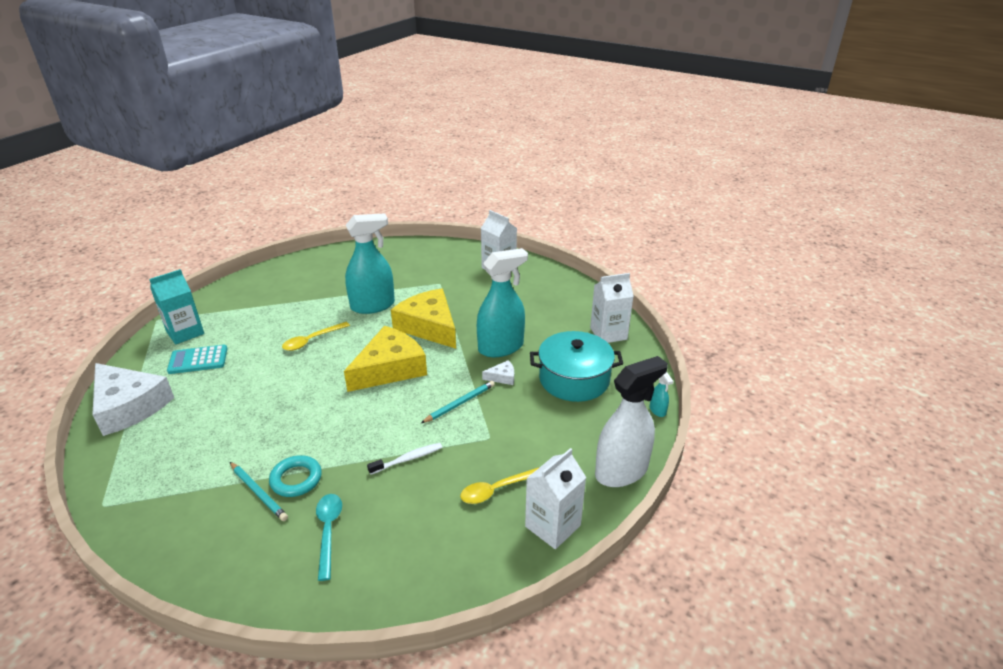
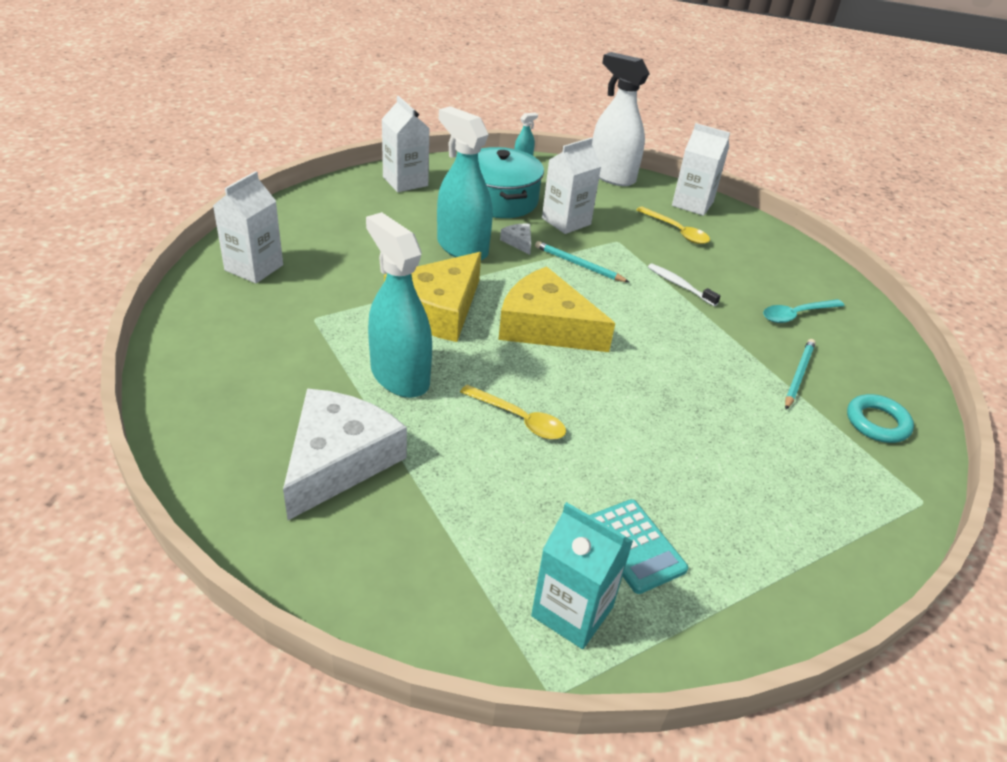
camera: 110 degrees left, 5 degrees up
white cheese [92,363,174,436] -> white cheese moved to [283,389,407,520]
turquoise ring [269,455,322,497] -> turquoise ring moved to [847,394,914,443]
none -> white carton [542,138,601,234]

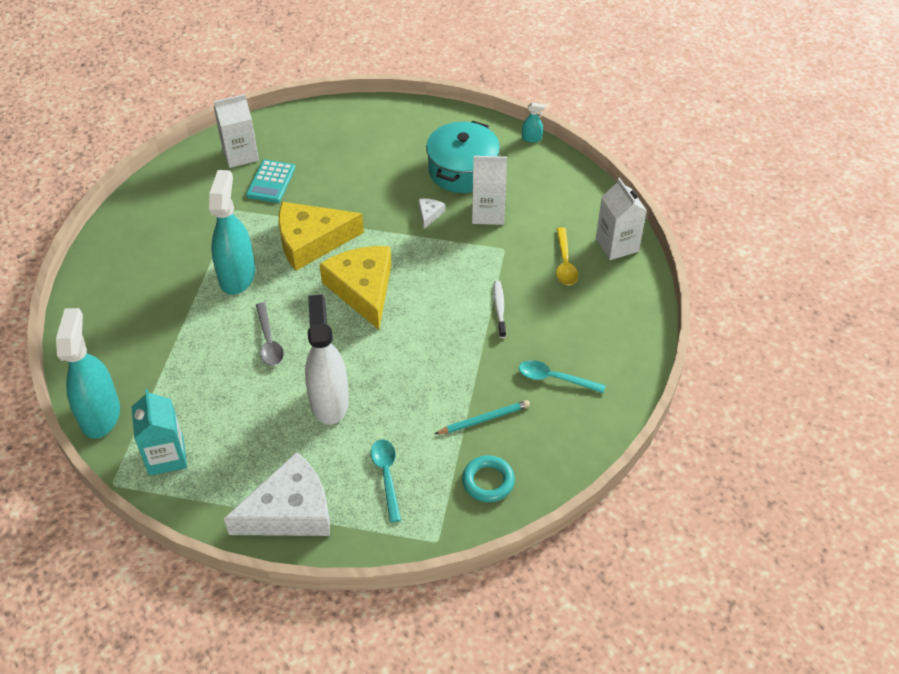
camera: 45 degrees right, 10 degrees up
white cheese [283,389,407,520] -> white cheese moved to [224,452,330,536]
white carton [382,96,429,192] -> none
turquoise spray bottle [437,106,493,260] -> turquoise spray bottle moved to [56,308,120,439]
yellow spoon [460,385,566,439] -> grey spoon [256,302,284,366]
turquoise pencil [535,241,629,282] -> none
turquoise calculator [590,499,688,594] -> turquoise calculator moved to [246,159,295,203]
white spray bottle [592,52,650,186] -> white spray bottle moved to [305,295,349,425]
none -> turquoise spoon [371,439,401,523]

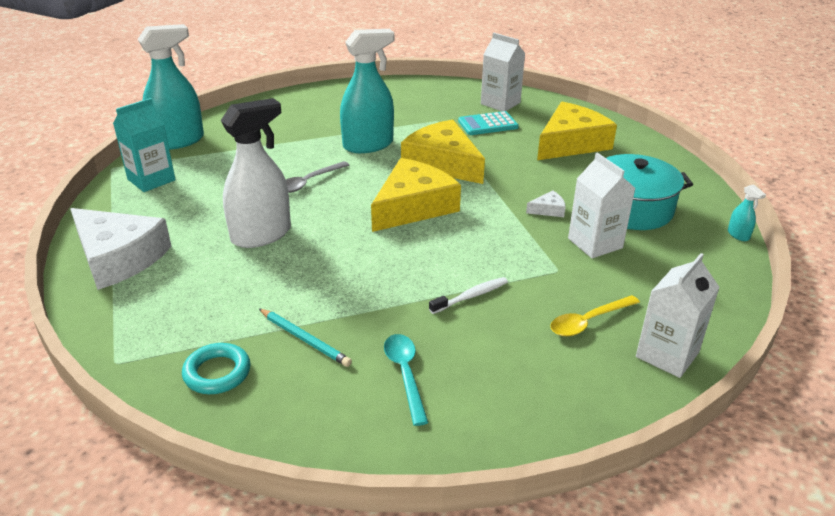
camera: 60 degrees right, 15 degrees down
turquoise spoon [371,439,401,523] -> none
none -> yellow cheese [537,102,617,160]

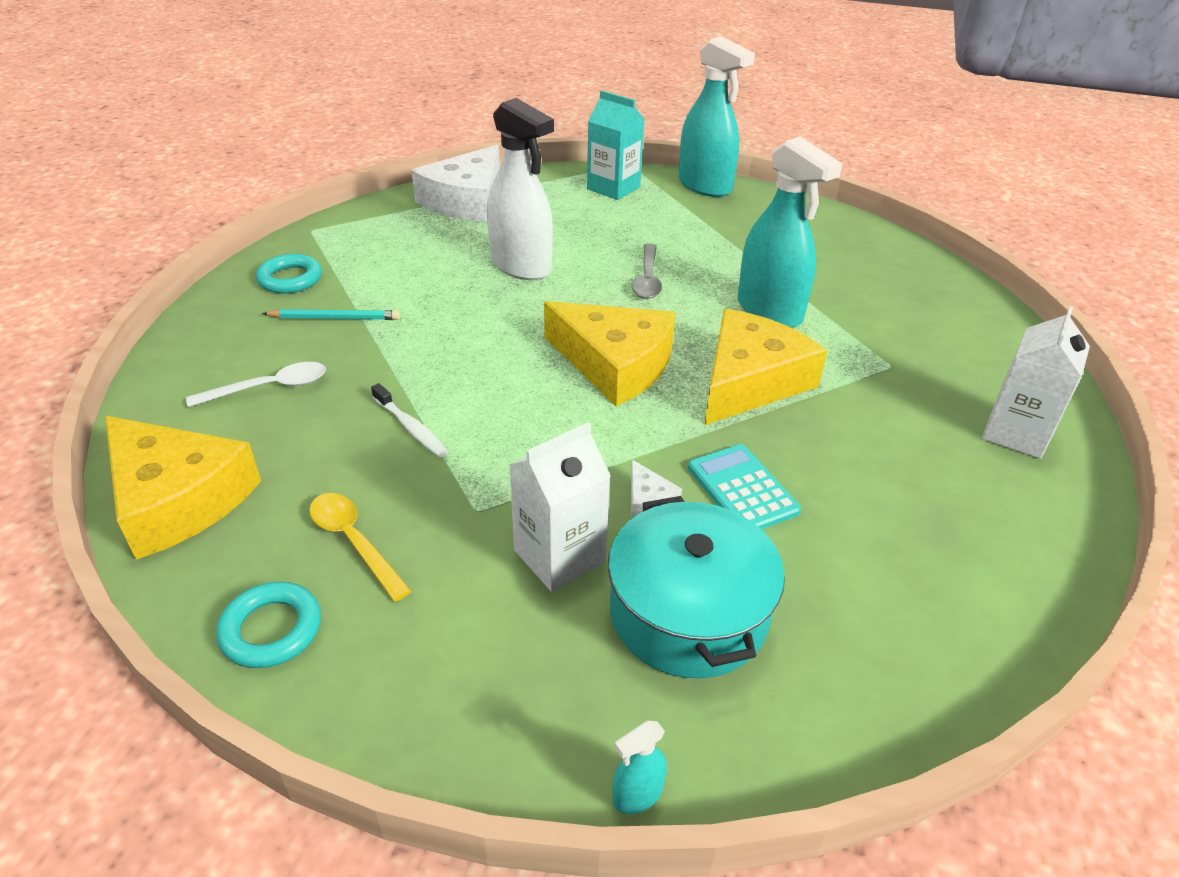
camera: 80 degrees right, 5 degrees up
turquoise pencil [259,308,352,367] -> turquoise pencil turned 120 degrees counterclockwise [262,309,401,320]
grey spoon [286,161,349,193] -> grey spoon turned 120 degrees counterclockwise [631,243,662,299]
turquoise spoon [384,334,428,426] -> white spoon [186,362,326,407]
turquoise calculator [458,111,519,135] -> turquoise calculator moved to [688,444,801,529]
yellow cheese [537,102,617,160] -> yellow cheese moved to [105,416,261,560]
white carton [636,253,720,378] -> turquoise ring [216,582,321,668]

